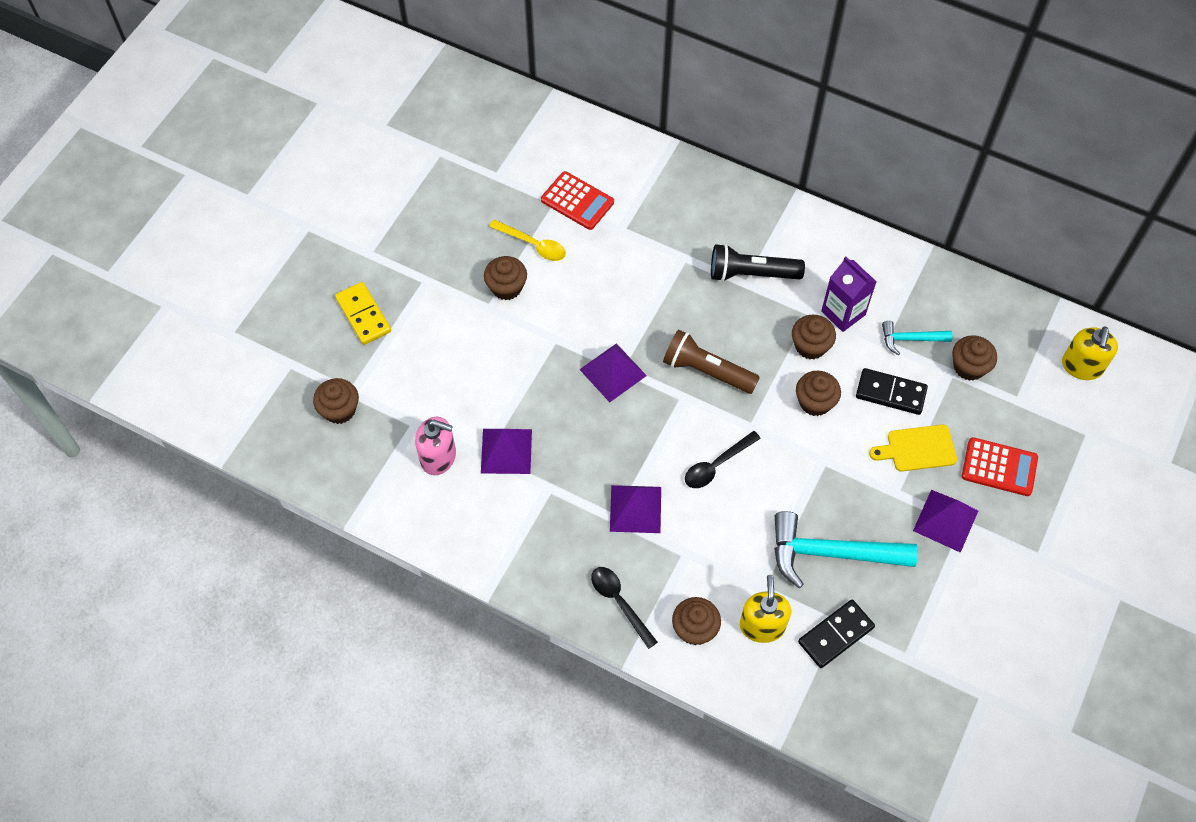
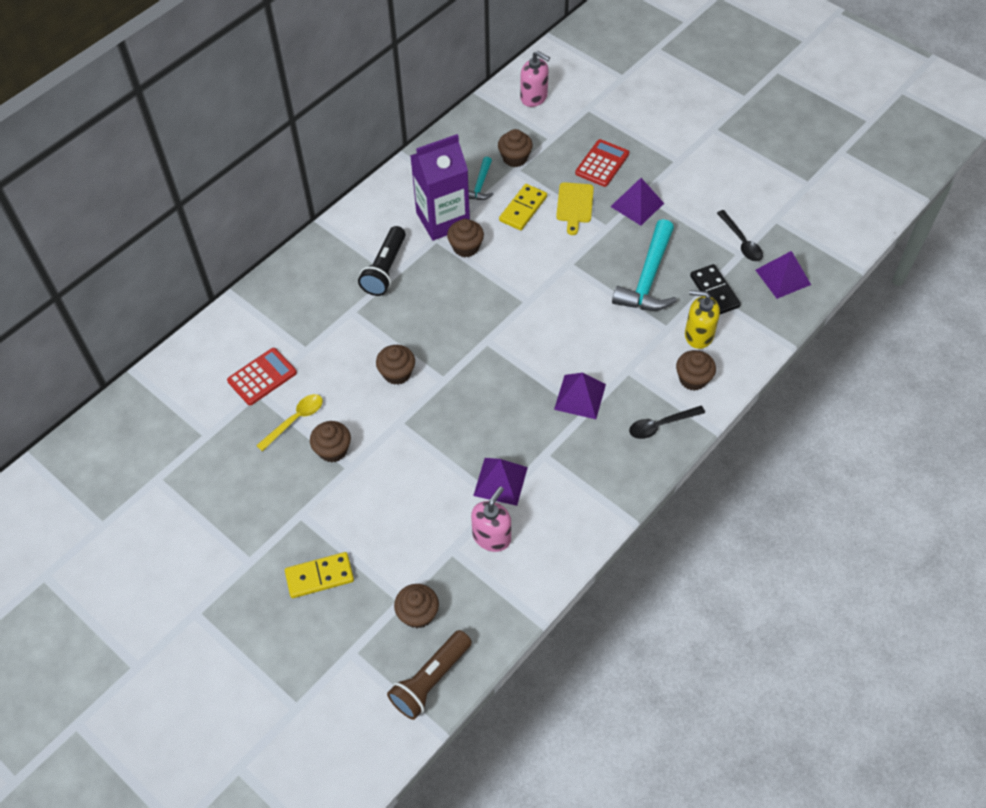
camera: 75 degrees left, 5 degrees down
purple pyramid [579,343,647,402] -> purple pyramid moved to [756,251,811,299]
brown flashlight [663,329,760,394] -> brown flashlight moved to [387,630,472,720]
black spoon [685,431,761,488] -> black spoon moved to [717,210,763,261]
brown cupcake [796,371,841,416] -> brown cupcake moved to [376,345,415,385]
purple carton [821,257,877,332] -> purple carton [410,134,470,241], size x1.57
black domino [856,368,928,415] -> yellow domino [499,184,547,230]
yellow soap dispenser [1062,327,1118,380] -> pink soap dispenser [520,51,550,107]

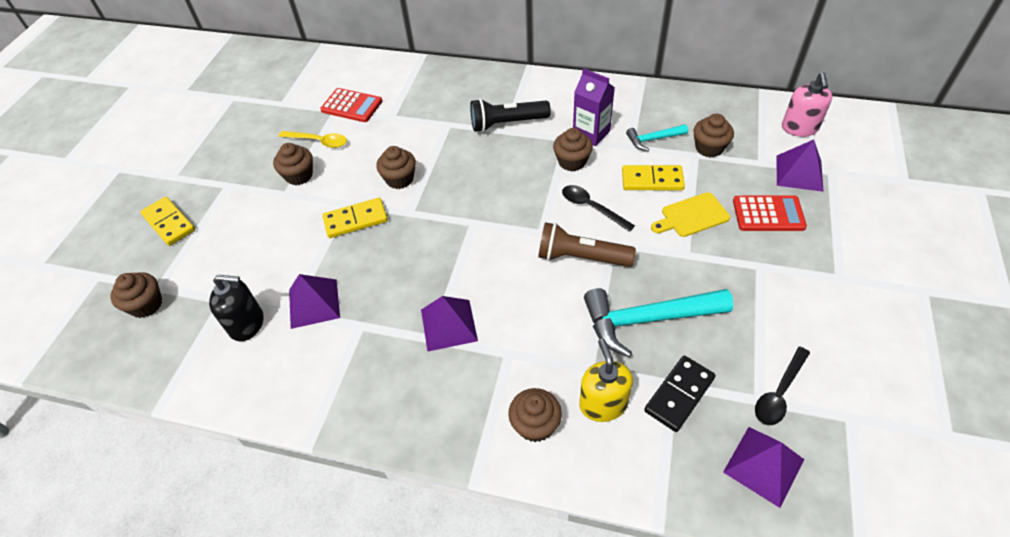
camera: 65 degrees right, 5 degrees down
brown flashlight [387,630,472,720] -> brown flashlight moved to [538,222,636,267]
purple carton [410,134,470,241] -> purple carton [573,68,615,146], size x0.64
pink soap dispenser [471,486,511,552] -> black soap dispenser [209,275,263,342]
purple pyramid [610,178,664,225] -> purple pyramid moved to [776,140,823,192]
black spoon [629,406,705,439] -> black spoon moved to [562,185,635,232]
none -> yellow domino [322,198,388,238]

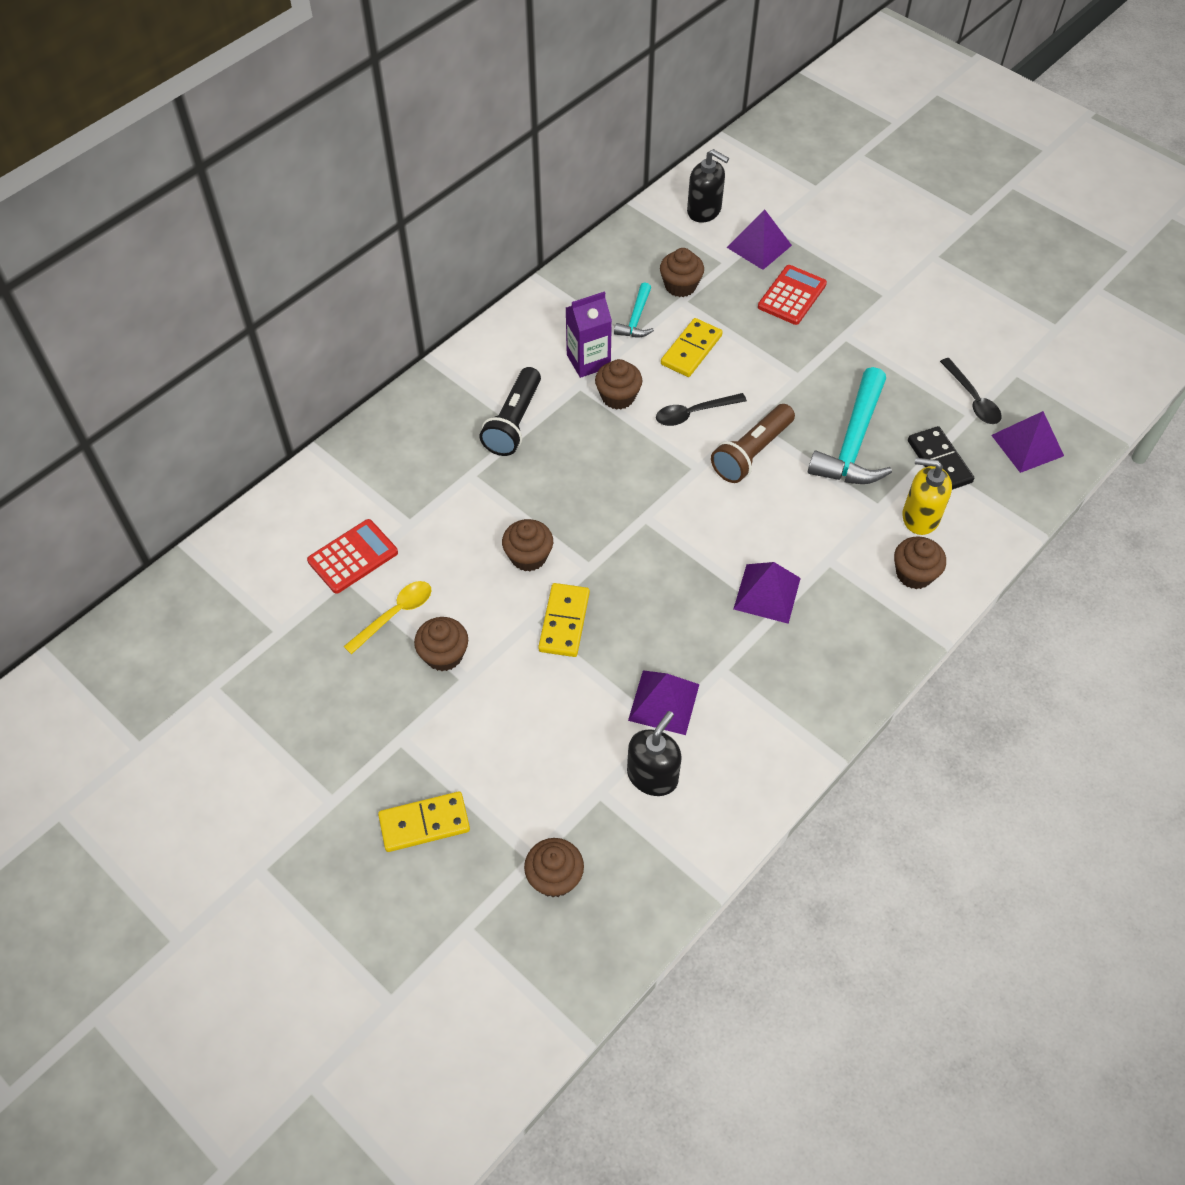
camera: 65 degrees left, 5 degrees up
yellow cutting board [651,192,730,237] -> none
pink soap dispenser [782,72,832,137] -> black soap dispenser [687,149,729,223]

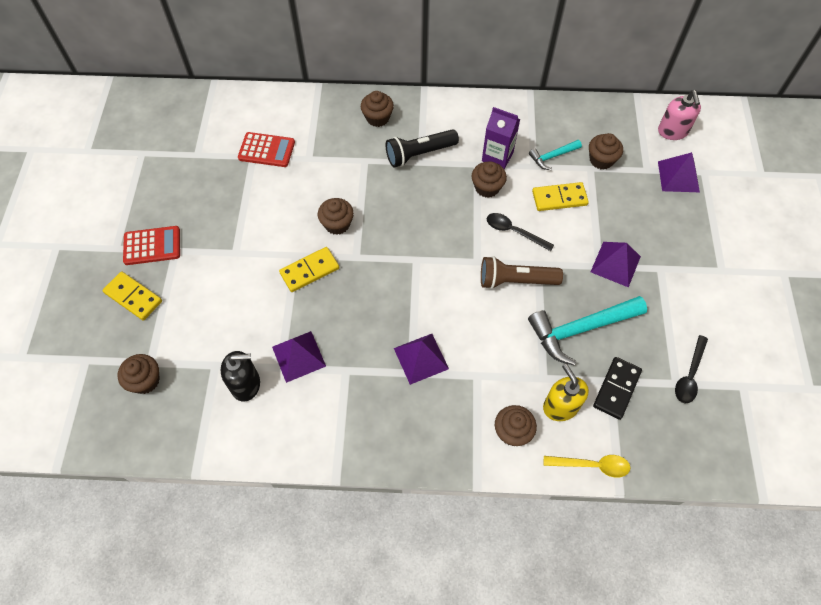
camera: 50 degrees right, 5 degrees up
yellow spoon [343,581,431,654] -> yellow spoon moved to [544,455,631,477]
brown cupcake [414,617,468,671] -> brown cupcake moved to [361,91,394,127]
black soap dispenser [687,149,729,223] -> pink soap dispenser [658,90,701,140]
red calculator [758,265,827,325] -> red calculator moved to [123,226,180,265]
purple pyramid [991,411,1064,473] -> purple pyramid moved to [591,242,641,288]

